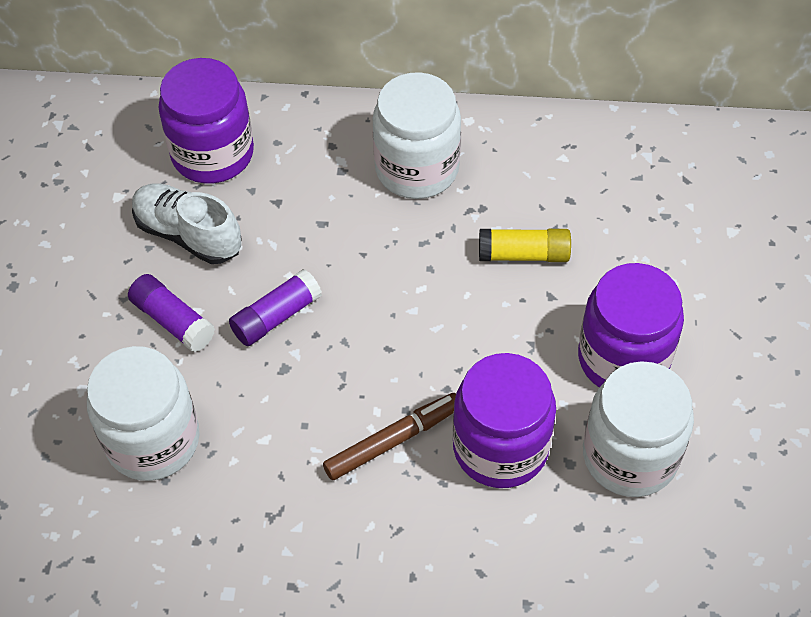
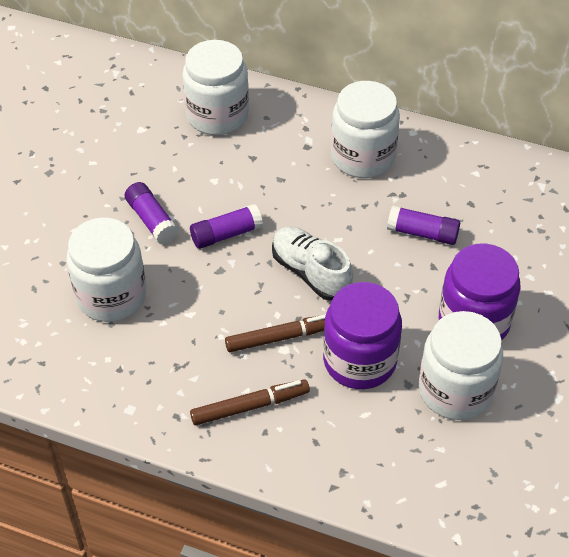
camera: 15 degrees right, 5 degrees down
white shoe [132,183,242,264] -> white shoe moved to [272,227,353,301]
purple jar [158,58,254,183] -> white jar [182,40,249,135]
yellow glue stick [479,229,571,262] -> purple glue stick [387,206,460,245]
none -> brown marker [190,379,310,425]

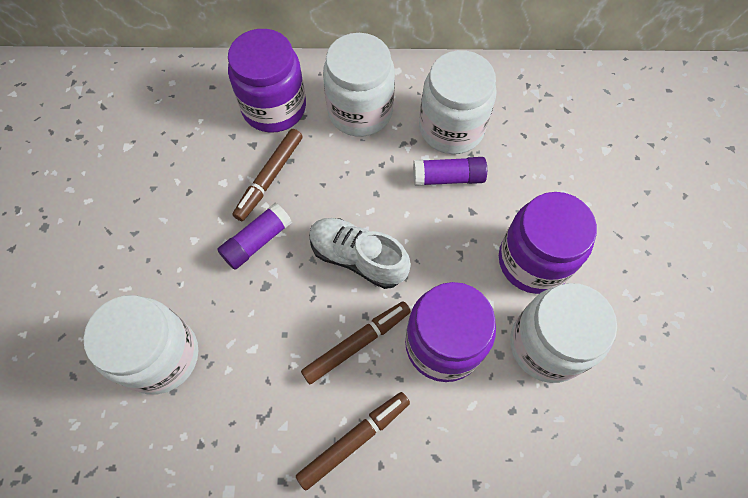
camera: 20 degrees left, 15 degrees up
purple glue stick [125,182,179,244] -> none
white jar [182,40,249,135] -> white jar moved to [419,50,497,154]
none -> purple jar [228,29,306,133]
none -> brown marker [232,129,303,221]

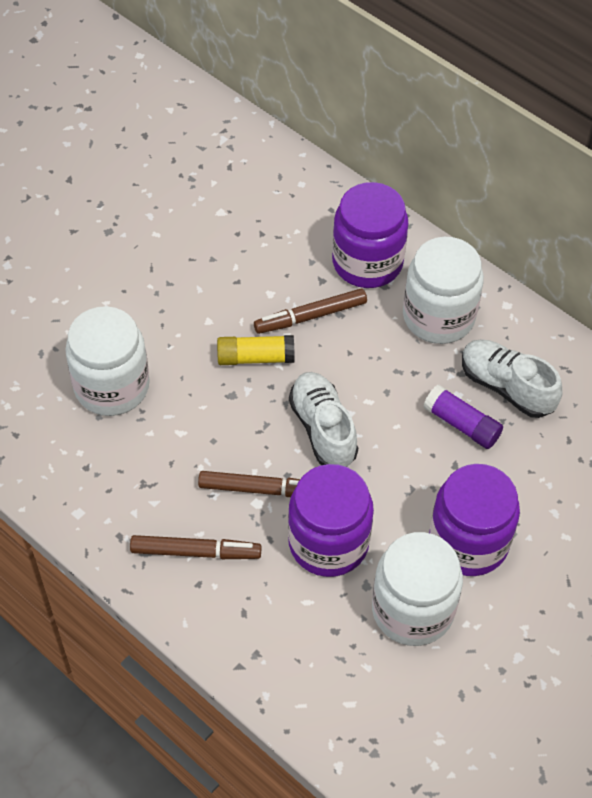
camera: 40 degrees right, 10 degrees down
purple glue stick [217,203,292,270] -> yellow glue stick [217,335,295,365]
white jar [419,50,497,154] -> white shoe [462,340,563,418]

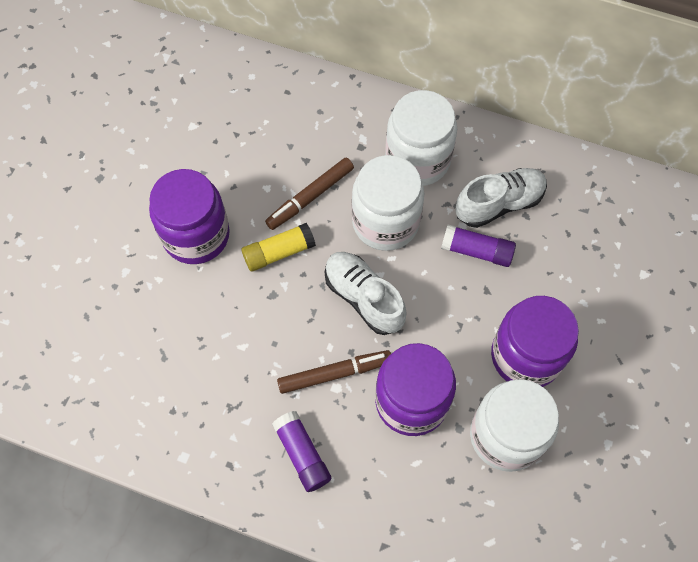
camera: 20 degrees left, 10 degrees up
white jar [65,306,150,416] -> white jar moved to [352,155,425,251]
brown marker [130,535,261,559] -> purple glue stick [272,411,331,492]
purple jar [332,182,408,288] -> purple jar moved to [149,169,230,264]
white shoe [462,340,563,418] -> white shoe turned 135 degrees clockwise [455,168,547,228]

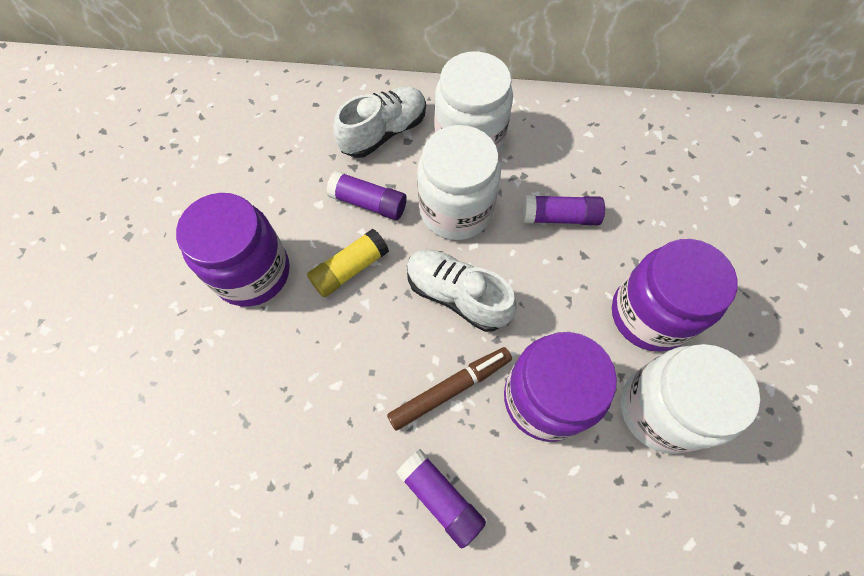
camera: 15 degrees left, 0 degrees up
brown marker [265,158,354,230] -> purple glue stick [326,171,407,220]
white shoe [455,168,547,228] -> white shoe moved to [333,87,426,158]

